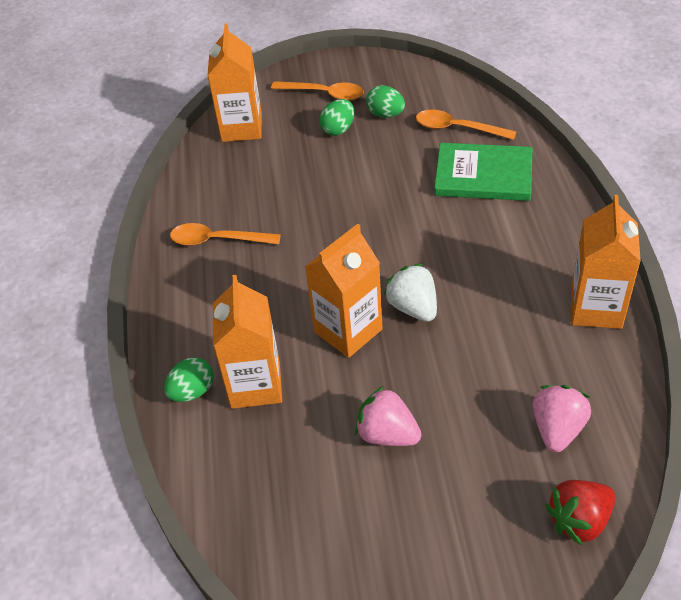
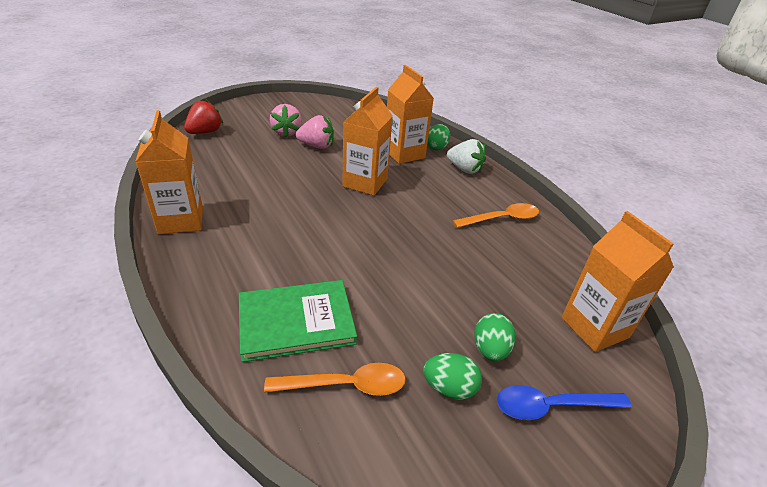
camera: 150 degrees right, 10 degrees down
orange spoon [271,81,364,100] -> blue spoon [497,385,632,420]
white strawberry [384,264,437,322] -> white strawberry moved to [447,139,486,174]
pink strawberry [533,385,591,452] -> pink strawberry moved to [270,104,302,138]

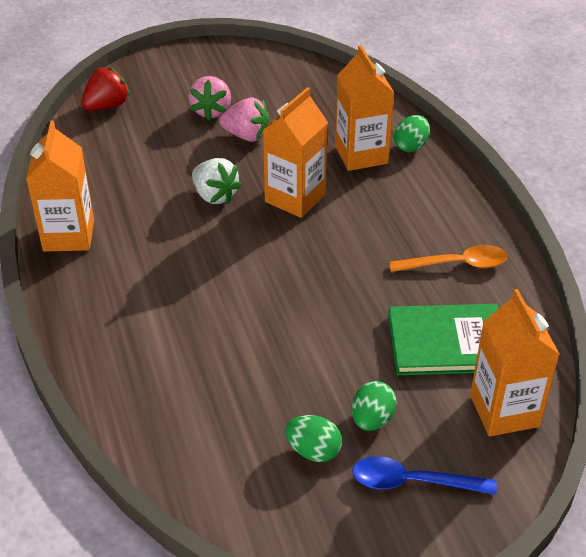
camera: 15 degrees right, 5 degrees up
green book [239,280,357,362] -> green book moved to [388,304,499,375]
orange spoon [264,363,406,396] -> none
white strawberry [447,139,486,174] -> white strawberry moved to [192,158,242,204]

